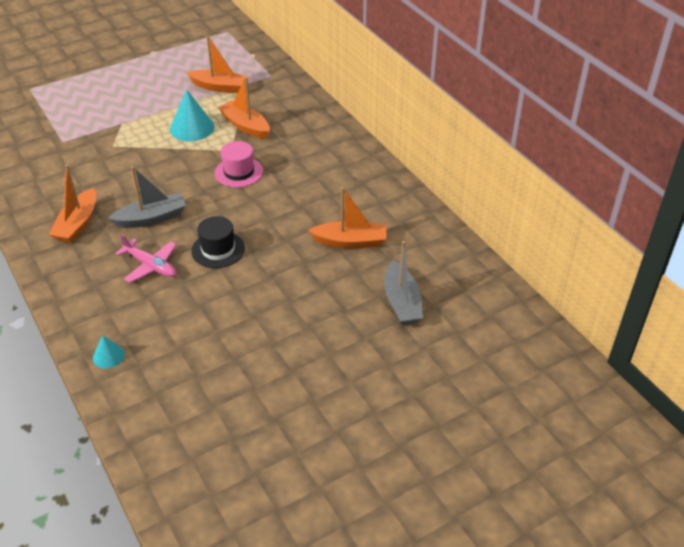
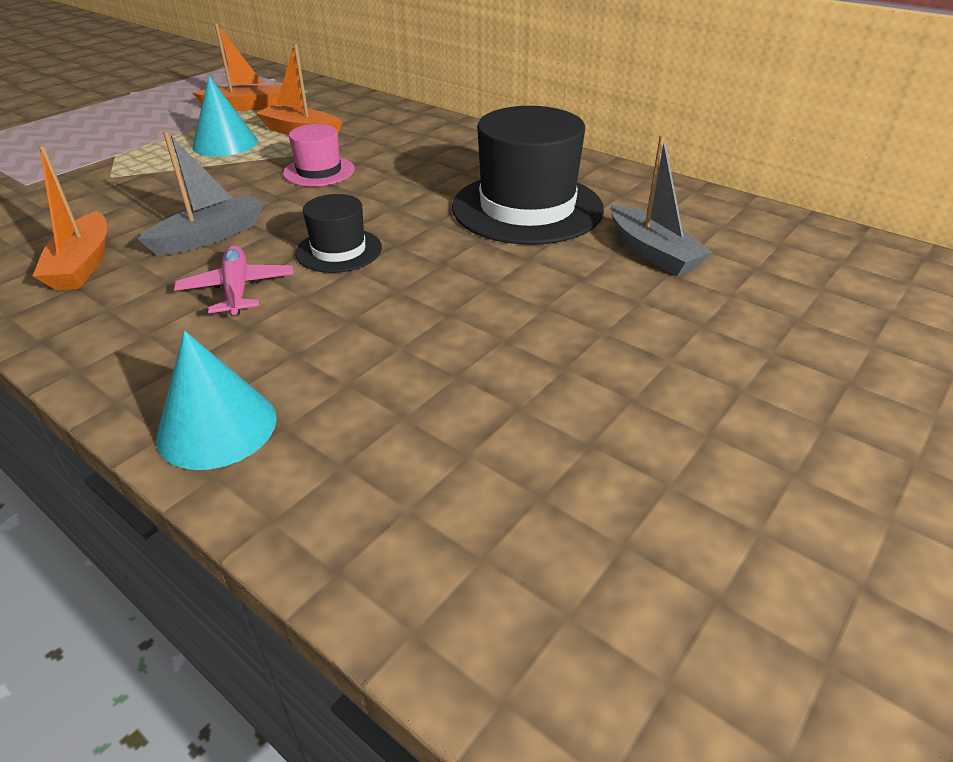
camera: 20 degrees left, 5 degrees down
turquoise cone [93,335,125,369] -> turquoise cone [156,331,277,470], size x1.86
pink plane [115,234,177,283] -> pink plane turned 120 degrees counterclockwise [174,245,294,315]
orange boat [308,187,387,248] -> black hat [452,106,604,245]

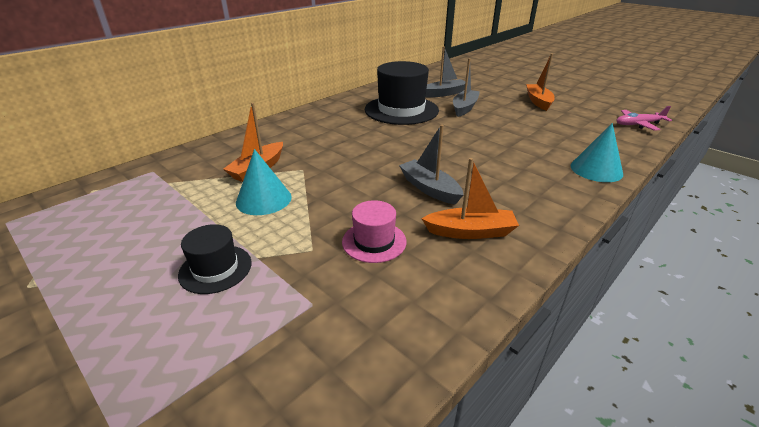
camera: 85 degrees left, 5 degrees down
pink plane [174,245,294,315] -> pink plane moved to [616,106,672,131]
orange boat [193,23,282,111] -> orange boat moved to [526,54,555,111]
pink hat [283,124,355,186] -> pink hat moved to [342,200,407,263]
black hat [295,194,382,273] -> black hat moved to [178,224,252,294]
none -> grey boat [453,58,480,117]

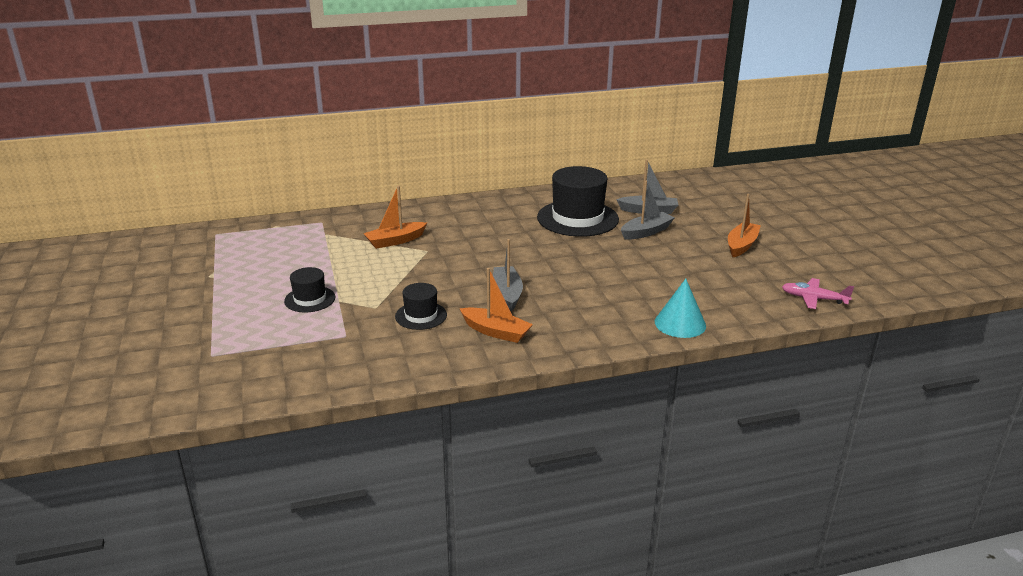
camera: 30 degrees right, 5 degrees down
turquoise cone [236,149,292,215] -> none
pink hat [342,200,407,263] -> black hat [395,283,447,330]

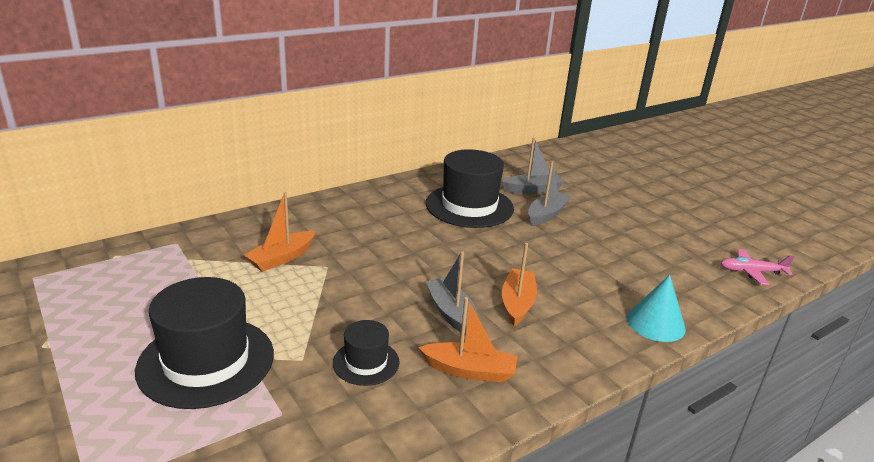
camera: 20 degrees left, 0 degrees up
black hat [284,267,336,313] -> black hat [135,277,274,409], size x1.94
orange boat [728,194,761,257] -> orange boat moved to [502,243,537,326]

